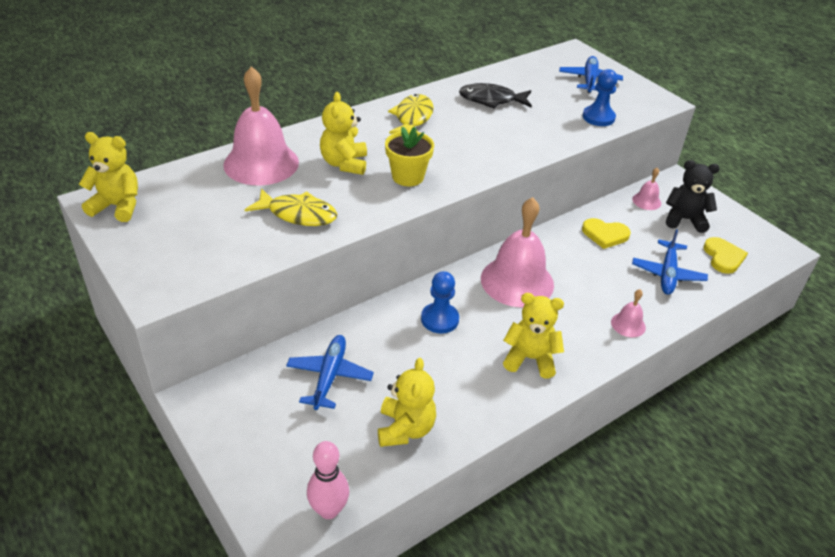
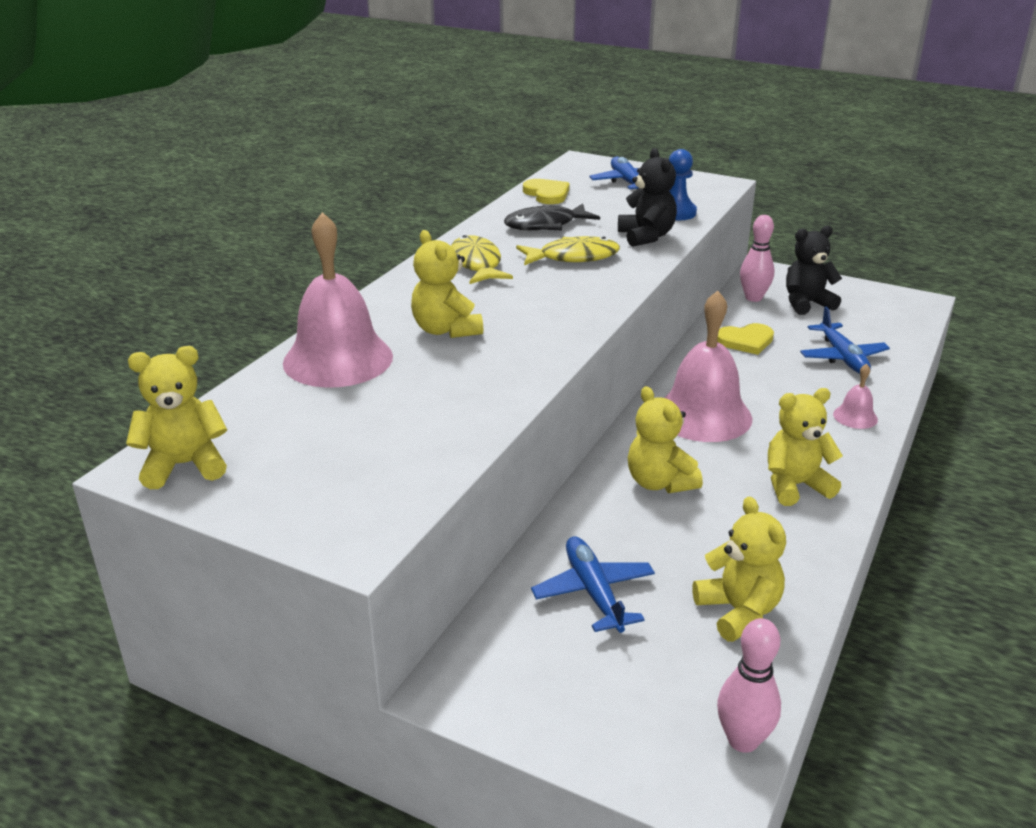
camera: 25 degrees left, 10 degrees down
yellow fish [245,188,337,226] -> yellow fish moved to [516,236,620,265]
yellow flower pot [385,126,434,186] -> none
blue pawn [421,271,459,334] -> yellow teddy bear [628,386,703,493]
pink bell [632,168,661,210] -> pink bowling pin [740,215,774,302]
yellow heart [703,237,748,274] -> yellow heart moved to [523,179,569,204]
none -> black teddy bear [618,148,677,247]

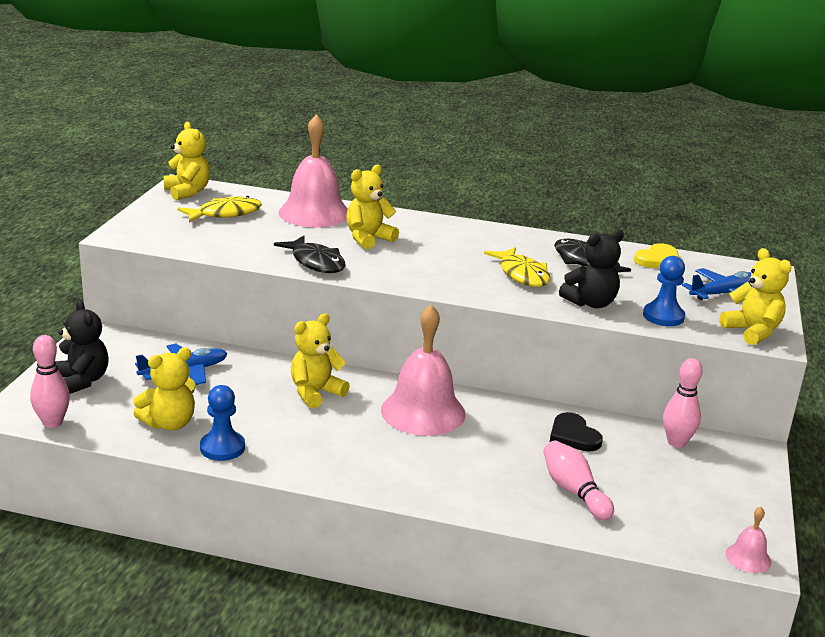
camera: 75 degrees right, 5 degrees down
yellow fish [451,235,513,284] -> yellow fish moved to [177,196,262,222]
yellow heart [717,323,774,355] -> black heart [550,412,603,451]
yellow teddy bear [768,388,843,506] -> yellow teddy bear moved to [720,248,792,345]
black teddy bear [786,225,842,315] -> black teddy bear moved to [56,300,109,394]
blue plane [800,307,890,374] -> pink bowling pin [544,441,614,520]
pink bell [833,364,878,429] -> pink bell moved to [725,507,771,573]
none -> blue pawn [200,385,245,461]
none -> black fish [274,236,346,273]

